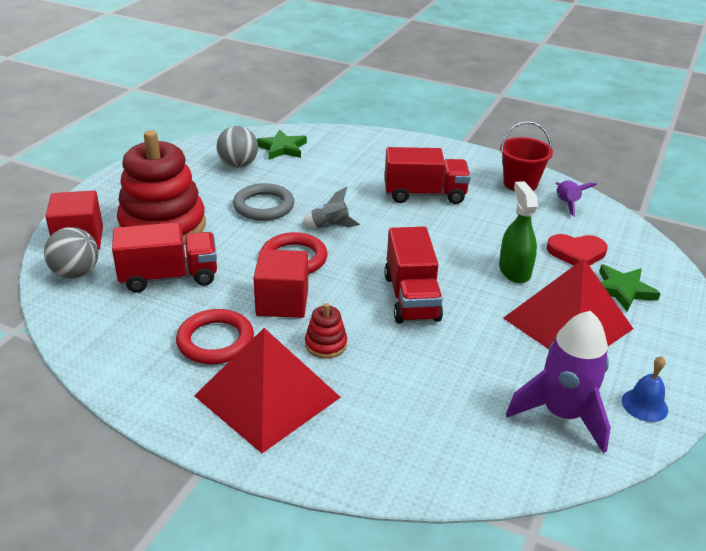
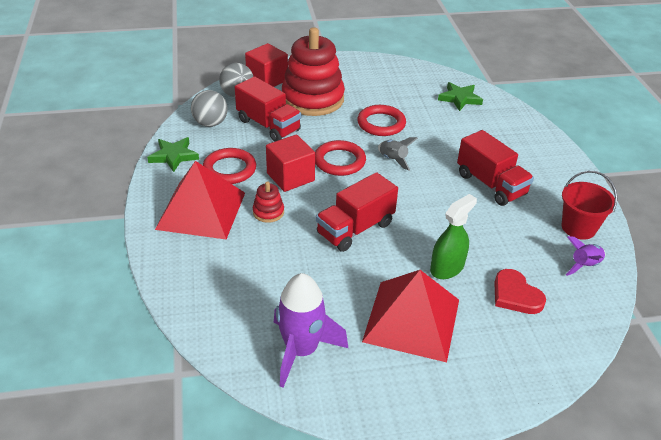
camera: 55 degrees right, 5 degrees up
grey ball [216,126,258,168] -> grey ball moved to [191,90,228,127]
grey ring [233,183,294,221] -> red ring [357,105,406,136]
green star [599,265,660,312] -> green star moved to [147,137,199,172]
blue bell [622,356,668,422] -> none

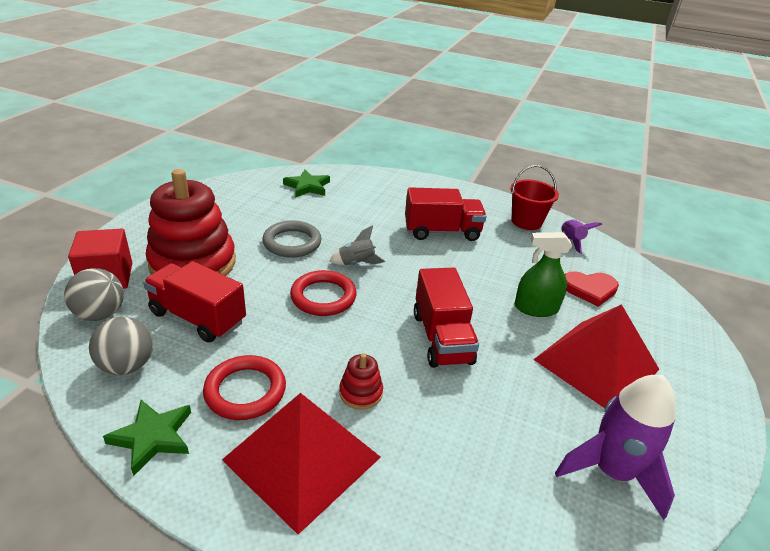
camera: 60 degrees left, 5 degrees down
red truck [235,76,301,142] -> red truck turned 135 degrees counterclockwise [143,261,246,343]
red cube [266,135,315,192] -> none
red ring [357,105,406,136] -> grey ring [262,220,322,258]
green spray bottle [430,194,477,279] -> green spray bottle turned 75 degrees counterclockwise [515,232,572,317]

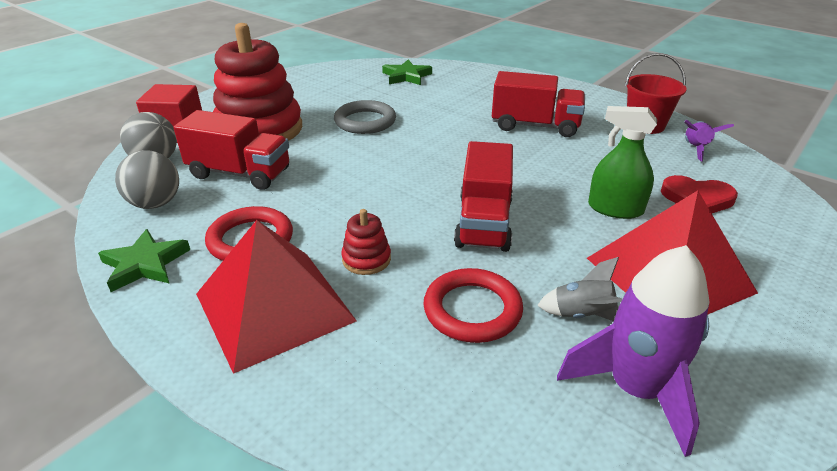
camera: 20 degrees right, 0 degrees up
red truck [143,261,246,343] -> red truck turned 150 degrees clockwise [173,110,289,190]
red ring [290,270,357,316] -> red ring moved to [423,268,523,343]
grey rocket [329,225,385,265] -> grey rocket moved to [537,257,622,321]

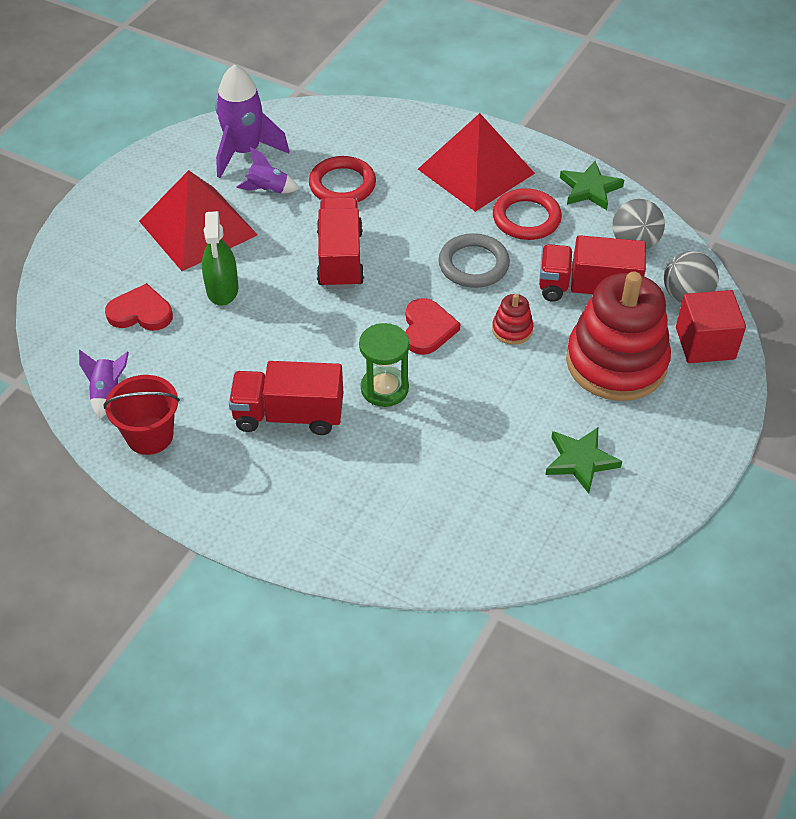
camera: 170 degrees right, 15 degrees up
grey ring [334,100,396,134] -> grey ring moved to [438,233,510,288]
red stacking toy [341,209,391,275] -> red stacking toy moved to [492,294,534,345]
green star [382,59,432,85] -> green star moved to [545,427,622,494]
grey rocket [537,257,622,321] -> purple rocket [236,147,299,193]
green spray bottle [588,106,657,219] -> green spray bottle turned 75 degrees clockwise [202,211,239,306]
none -> green hourglass [359,323,409,407]
none -> red heart [406,298,460,355]

